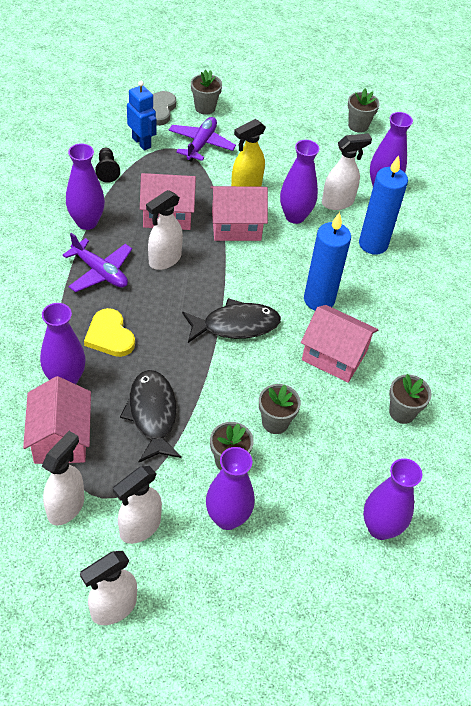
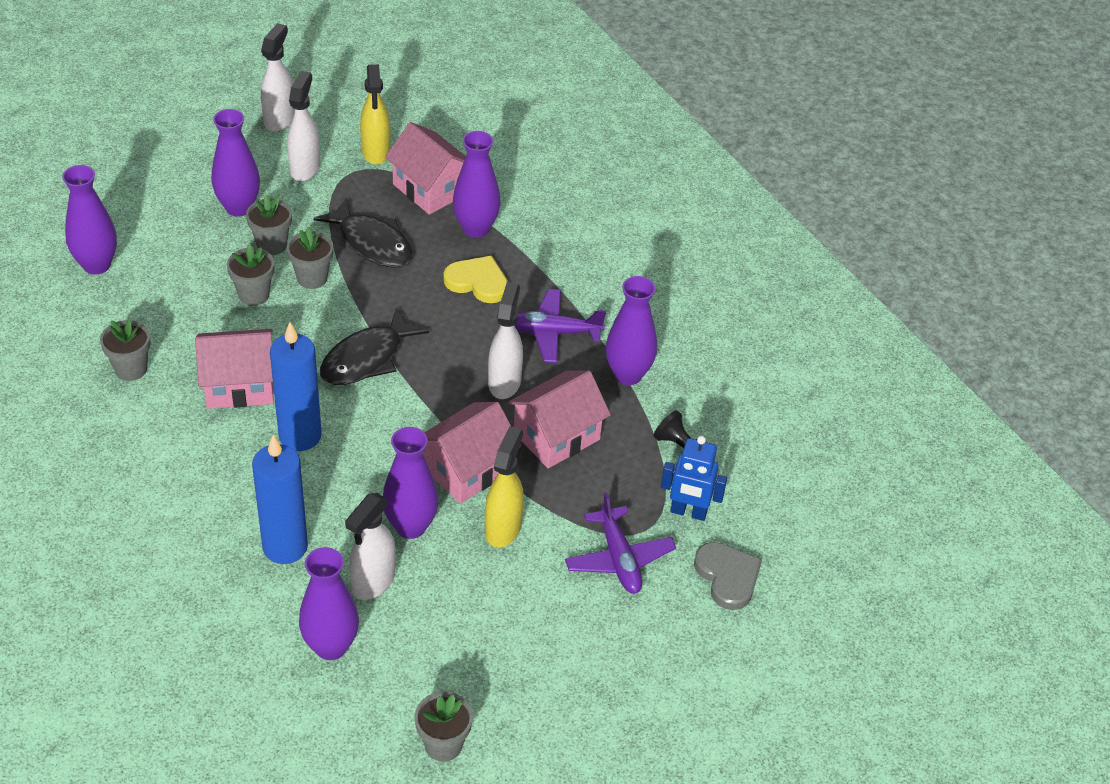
camera: 145 degrees right, 5 degrees down
white spray bottle [42,431,84,525] -> yellow spray bottle [360,64,390,165]
grey flower pot [191,69,222,115] -> grey flower pot moved to [287,227,333,289]

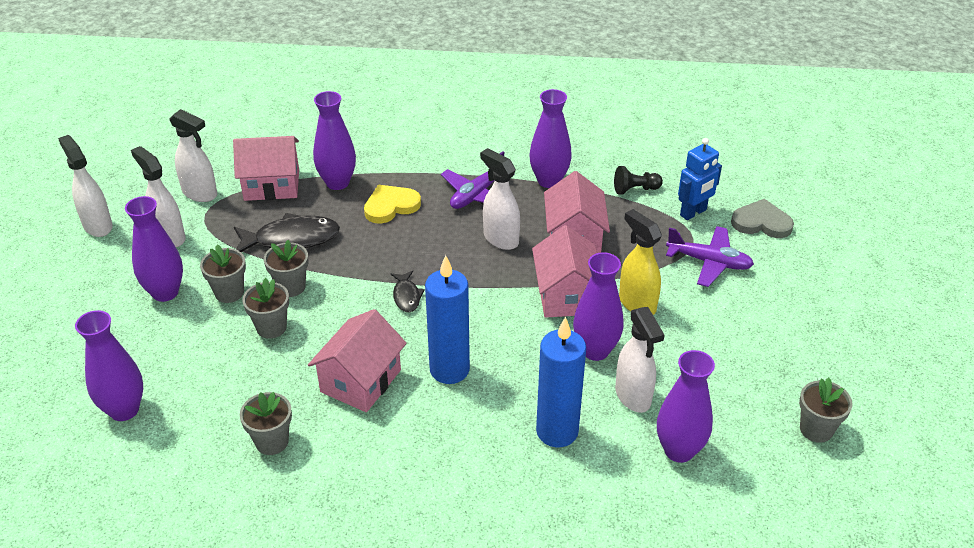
camera: 50 degrees left, 5 degrees down
black fish [320,307,429,385] -> black fish [391,271,425,312], size x0.53
yellow spray bottle [360,64,390,165] -> white spray bottle [169,109,217,202]

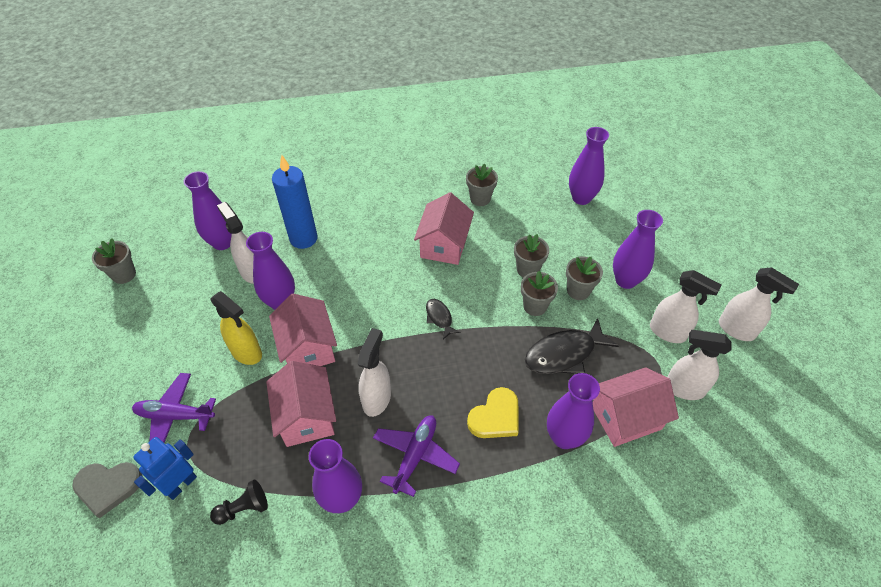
camera: 165 degrees right, 10 degrees up
blue candle [425,255,470,384] -> none
white spray bottle [480,148,520,250] -> white spray bottle turned 105 degrees counterclockwise [358,328,391,417]

